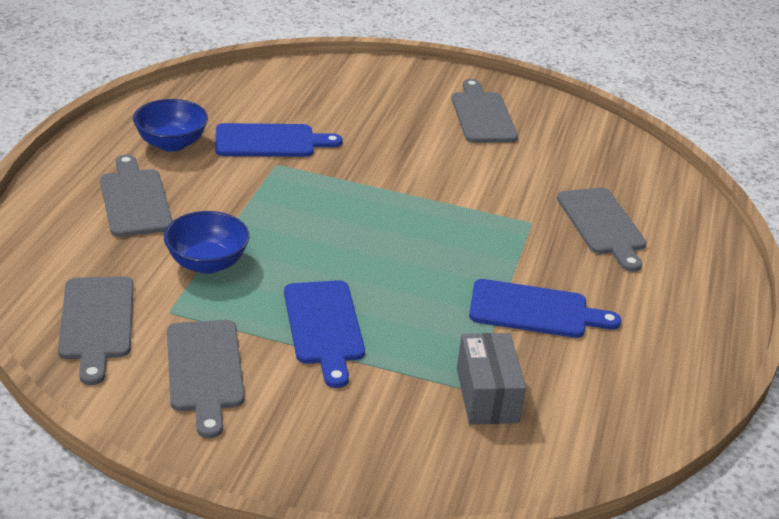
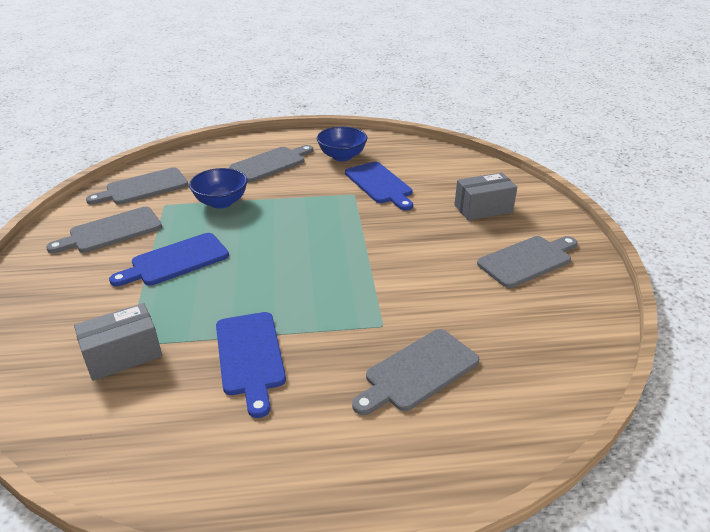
camera: 70 degrees right, 0 degrees up
none -> grey box [454,172,517,221]

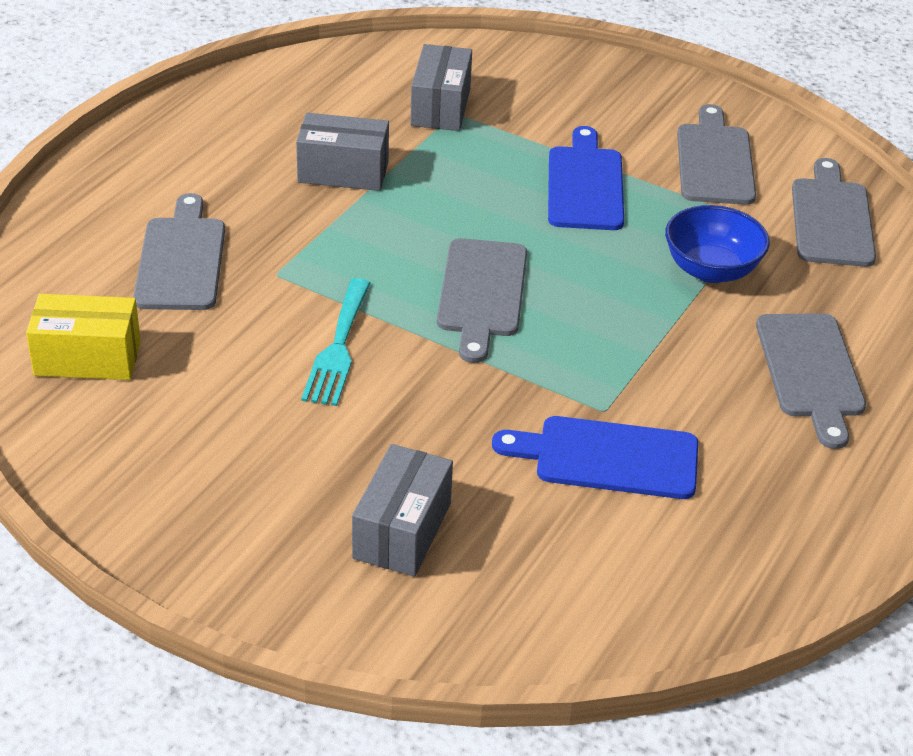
camera: 125 degrees right, 5 degrees up
blue cutting board [216,312,286,418] -> grey box [296,113,389,191]
blue bowl [317,127,367,161] -> none
grey cutting board [477,236,578,288] -> grey cutting board moved to [437,238,527,363]
none -> yellow box [26,294,141,380]
none -> turquoise fork [301,278,371,406]

